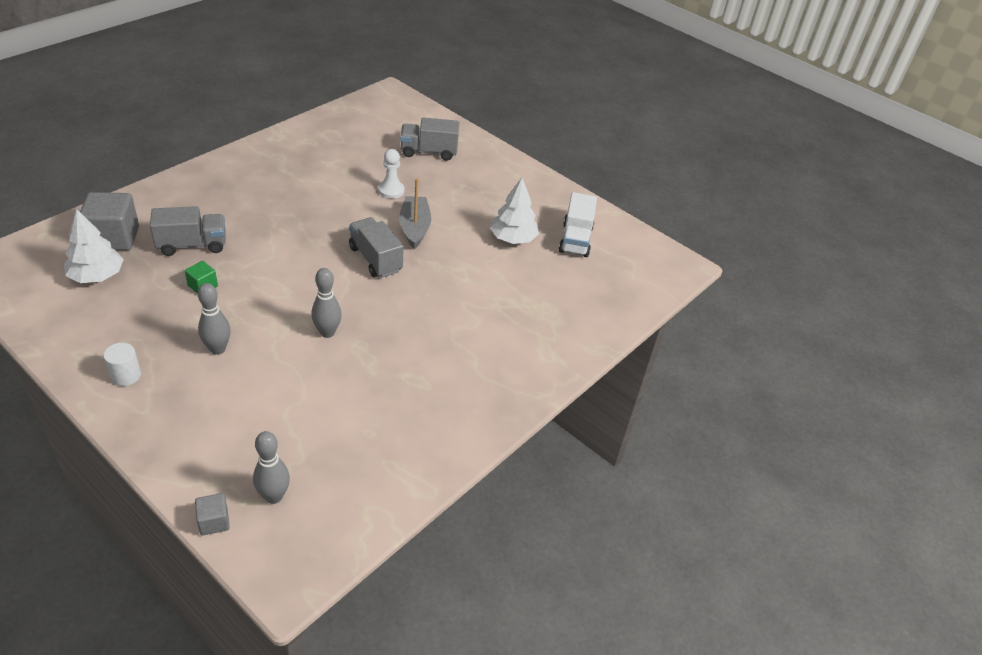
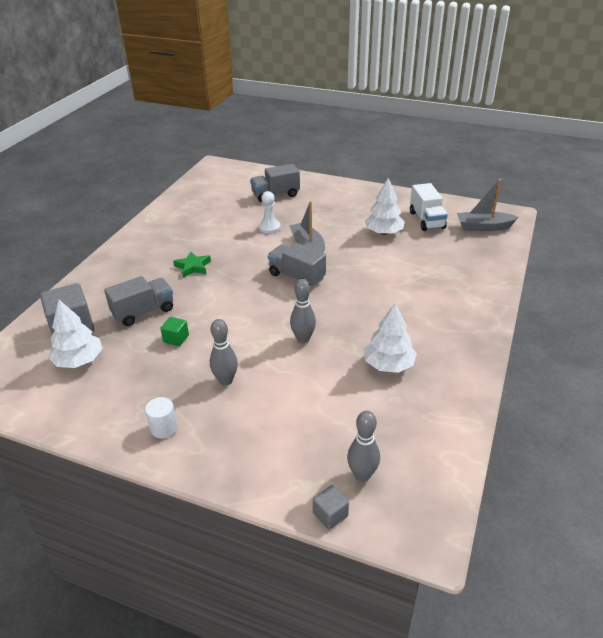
camera: 15 degrees left, 5 degrees down
none -> green star [173,251,211,278]
none -> white tree [364,303,417,373]
none -> grey boat [457,179,518,231]

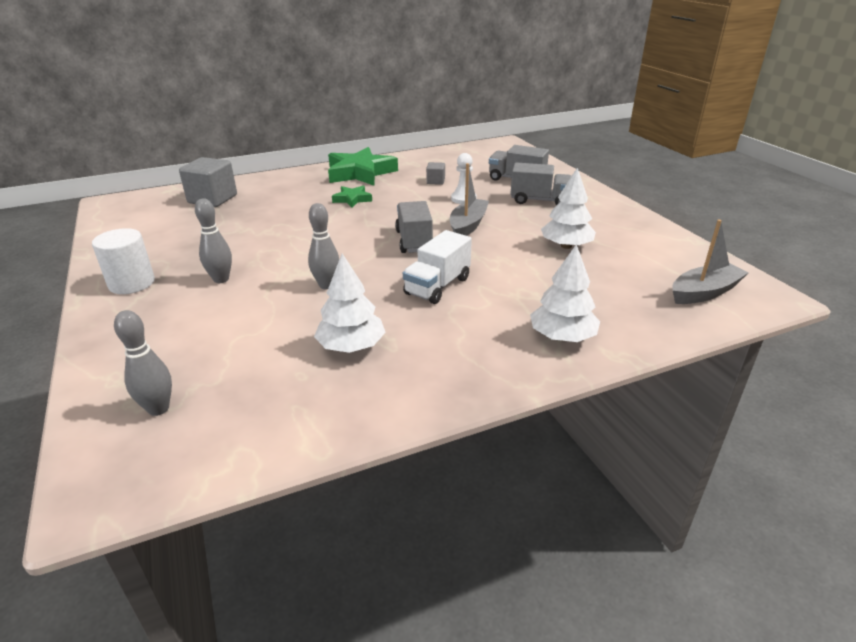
camera: 45 degrees right, 5 degrees down
white tree [49,300,102,368] -> white tree moved to [530,244,600,342]
grey truck [104,276,173,326] -> grey truck moved to [511,162,572,205]
white cylinder [145,397,178,439] -> white cylinder [92,228,155,294], size x1.58
green cube [160,317,189,346] -> none
grey cube [313,485,349,530] -> grey cube moved to [426,162,445,185]
white truck [410,183,448,231] -> white truck moved to [403,230,472,304]
grey boat [457,179,518,231] -> grey boat turned 105 degrees clockwise [672,220,748,304]
none -> green star [328,147,398,186]

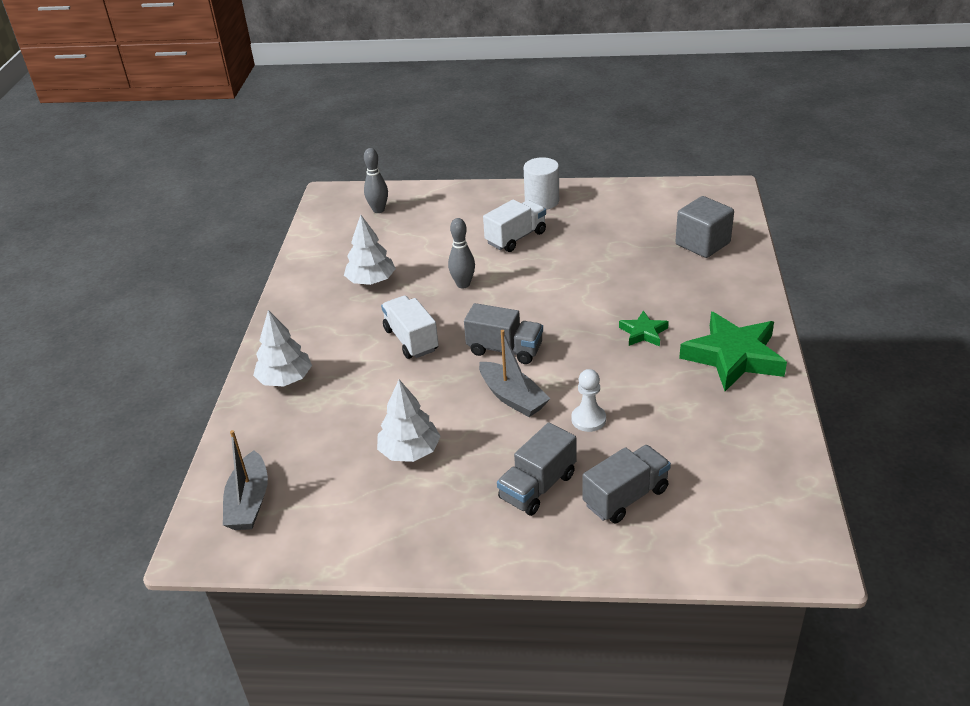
camera: 120 degrees right, 5 degrees up
grey bowling pin [195,199,232,283] -> white truck [483,199,546,252]
grey cube [426,162,445,185] -> none

